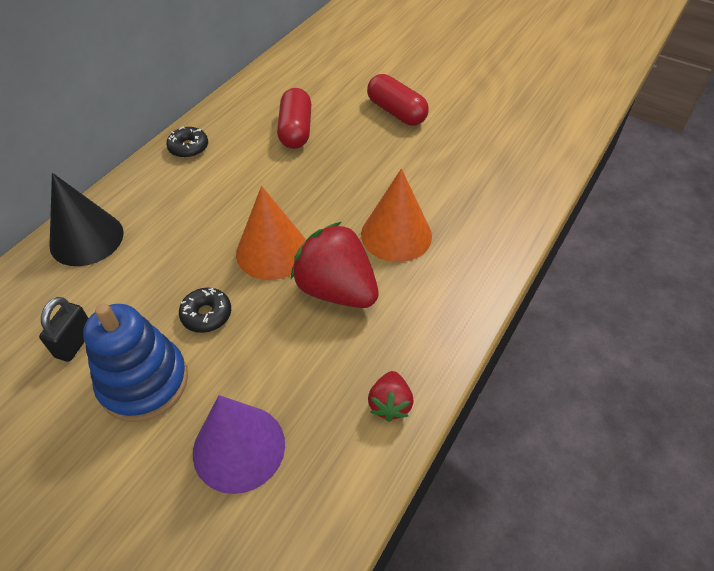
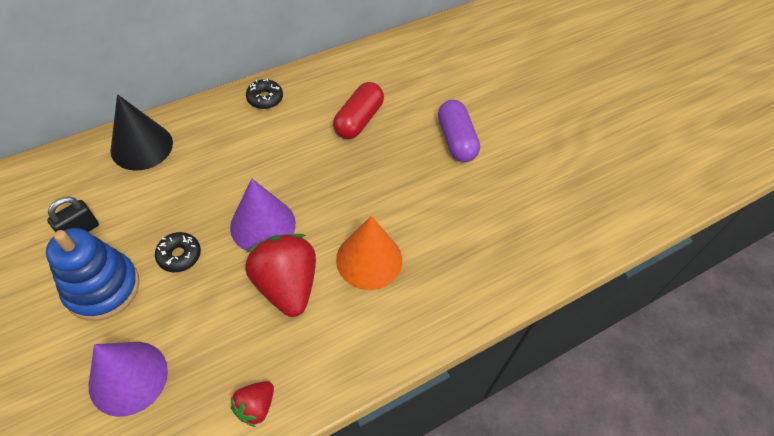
camera: 25 degrees right, 5 degrees up
orange cone [236,186,306,280] -> purple cone [230,178,296,251]
red capsule [367,74,429,125] -> purple capsule [438,100,480,162]

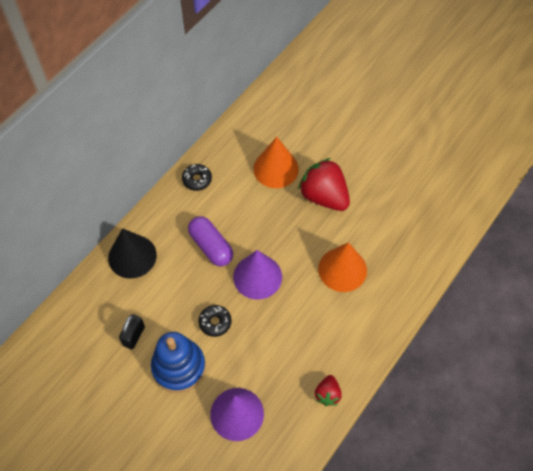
camera: 20 degrees left, 5 degrees up
red strawberry [245,234,316,317] -> red strawberry moved to [298,158,350,211]
red capsule [333,82,384,139] -> orange cone [253,137,299,188]
purple capsule [438,100,480,162] -> purple capsule moved to [188,216,233,266]

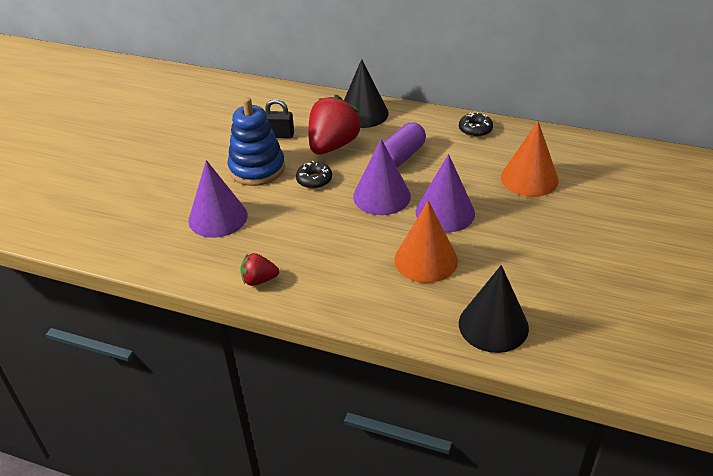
camera: 75 degrees right, 20 degrees down
red strawberry [298,158,350,211] -> red strawberry moved to [309,95,362,155]
none -> purple cone [416,154,475,232]
none -> black cone [459,265,529,353]

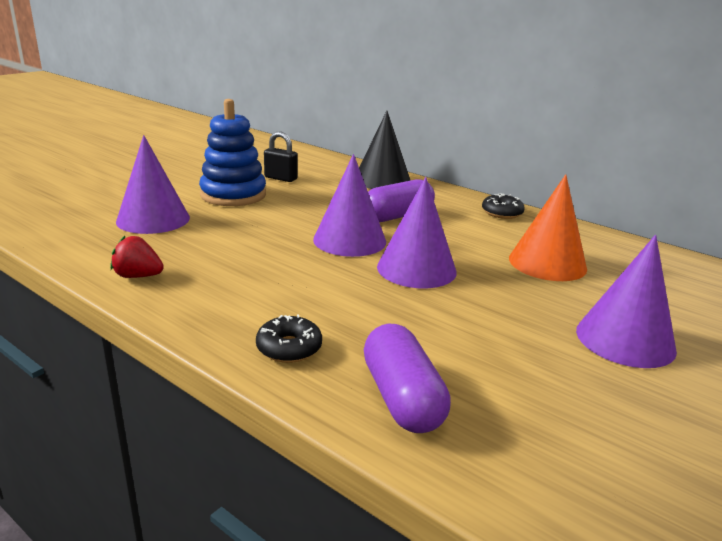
camera: 15 degrees right, 15 degrees down
black donut [296,161,332,189] -> black donut moved to [256,314,322,363]
red strawberry [309,95,362,155] -> none
orange cone [394,201,458,283] -> none
black cone [459,265,529,353] -> purple capsule [364,324,451,433]
none -> purple cone [576,235,677,368]

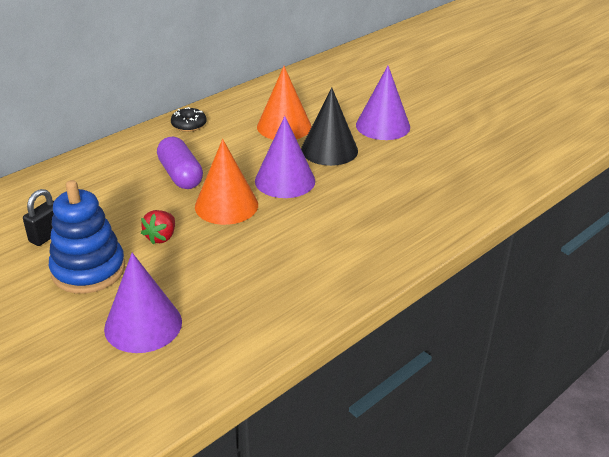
camera: 80 degrees left, 10 degrees up
red strawberry [110,236,164,278] -> red strawberry moved to [141,210,175,244]
black donut [256,314,322,363] -> none
purple cone [313,154,386,257] -> orange cone [195,139,258,225]
black cone [359,111,411,189] -> black cone moved to [301,87,358,166]
purple capsule [364,324,451,433] -> none

